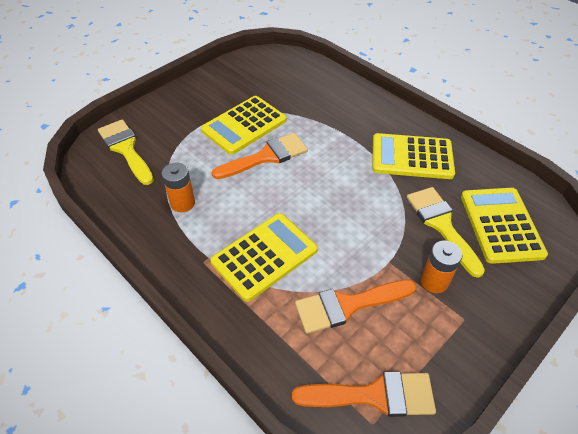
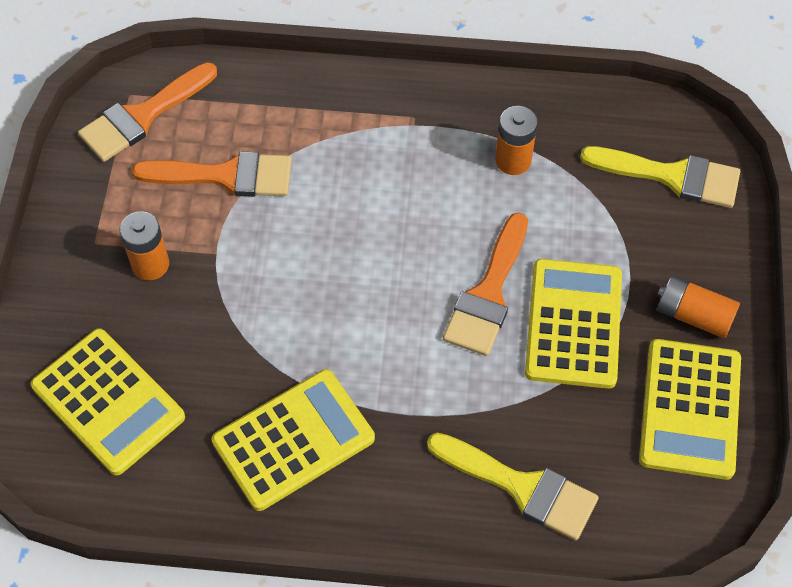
camera: 140 degrees right, 10 degrees up
yellow calculator [210,213,318,302] -> yellow calculator moved to [639,339,741,480]
orange brush [295,280,416,334] -> orange brush turned 60 degrees clockwise [132,152,291,197]
yellow brush [407,187,485,278] -> yellow brush moved to [427,433,599,540]
none -> orange battery [657,275,740,338]

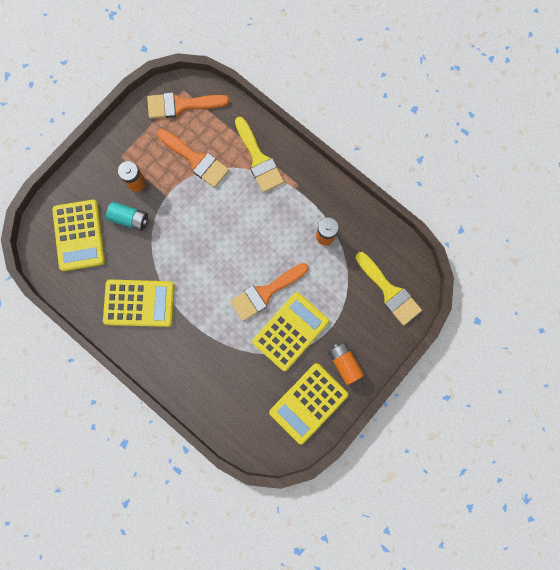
camera: 35 degrees right, 20 degrees up
yellow brush [427,433,599,540] -> yellow brush moved to [235,117,284,193]
none -> turquoise battery [106,202,148,231]

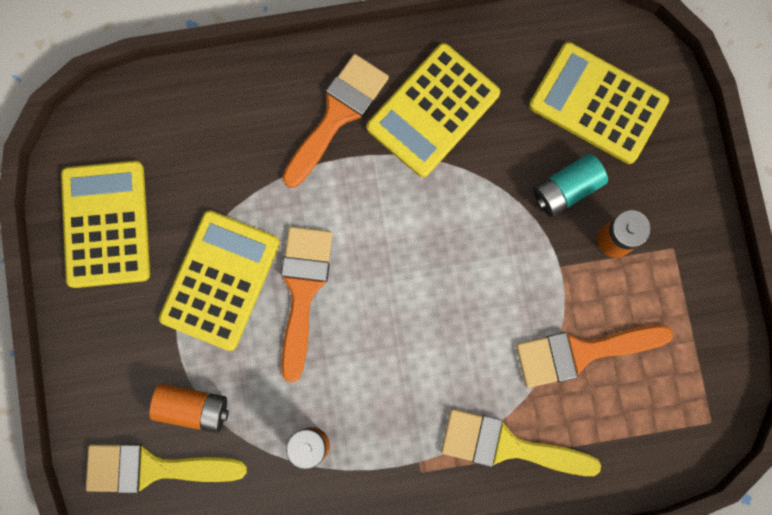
camera: 130 degrees right, 0 degrees up
orange brush [147,92,229,119] -> orange brush moved to [282,54,389,188]
yellow calculator [252,292,329,371] -> yellow calculator turned 150 degrees counterclockwise [159,210,280,351]
orange battery [328,342,364,385] -> orange battery moved to [149,384,229,433]

